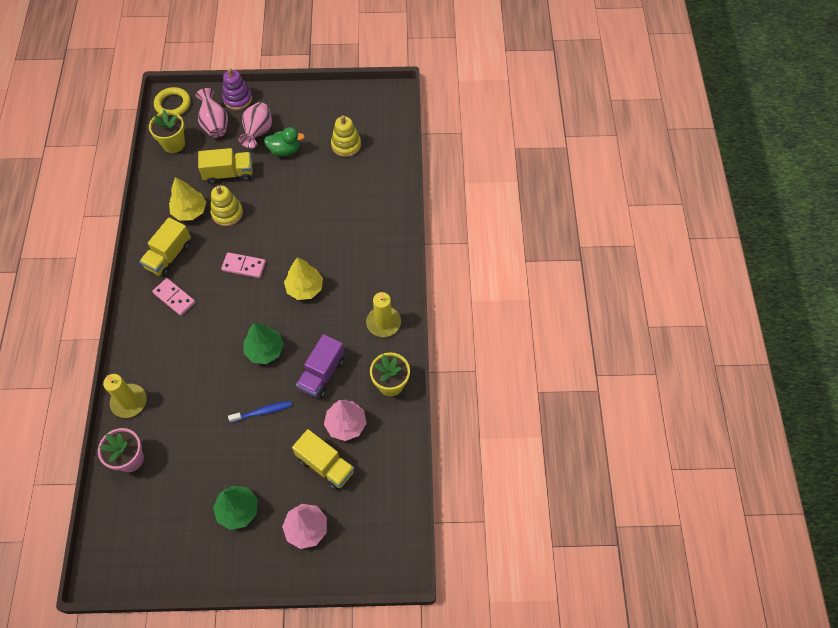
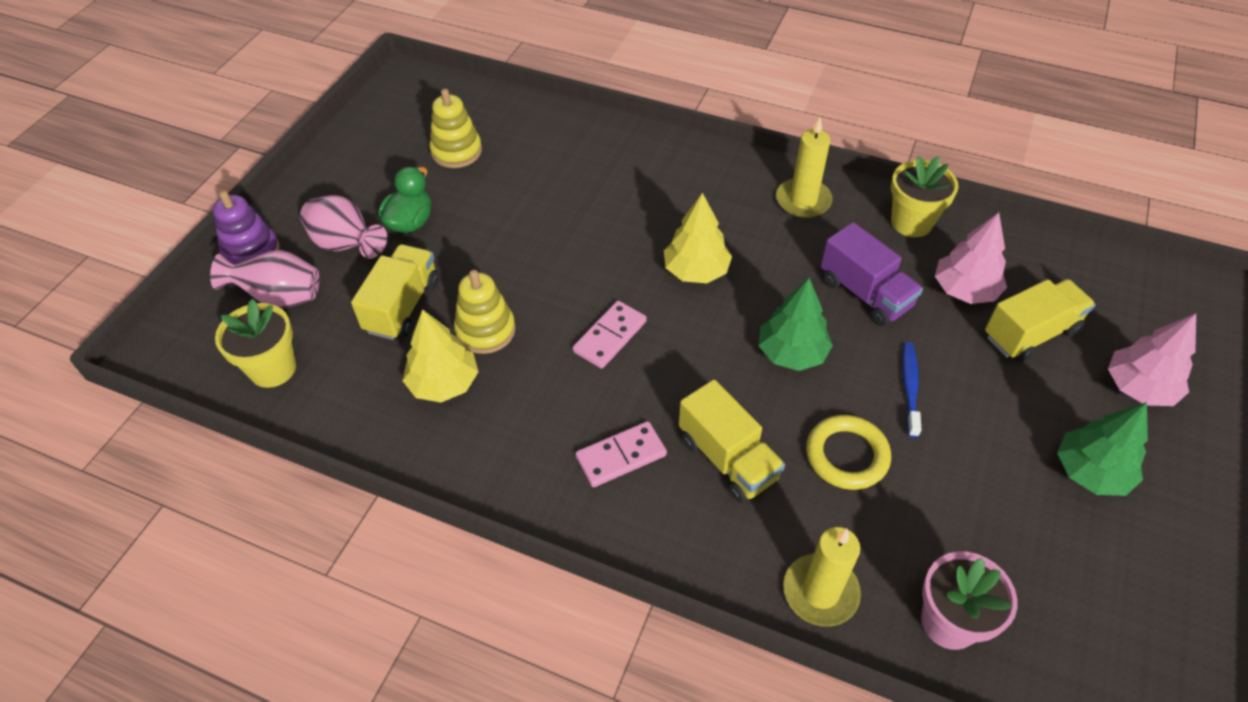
camera: 65 degrees left, 10 degrees down
yellow truck [140,218,191,277] -> yellow truck moved to [679,380,785,503]
yellow ring [154,87,191,115] -> yellow ring moved to [806,415,891,490]

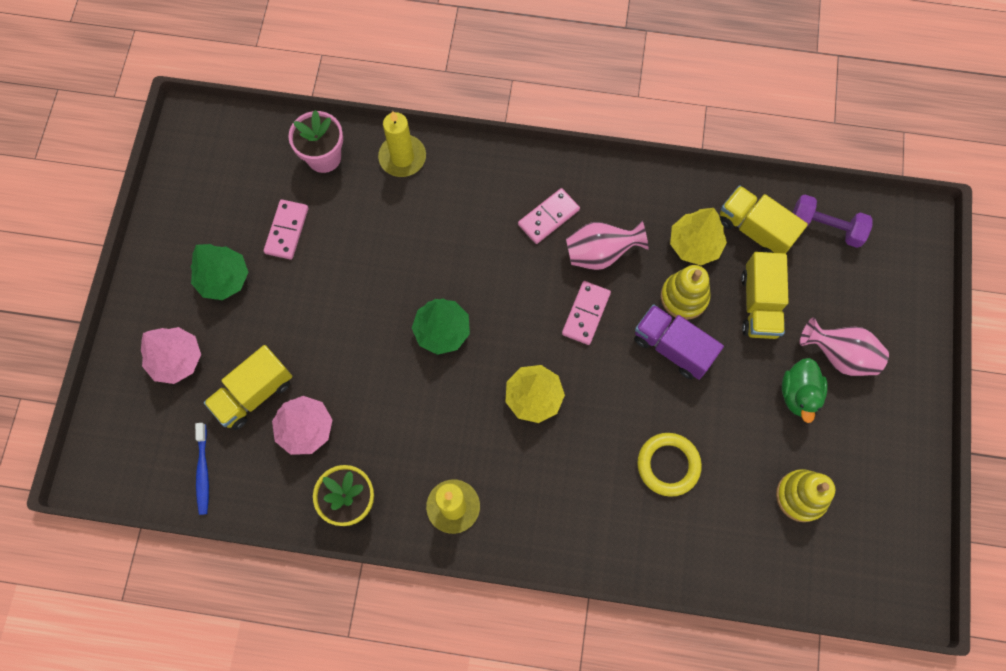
camera: 165 degrees right, 20 degrees up
pink vase [210,250,319,309] -> pink vase moved to [566,221,648,270]
purple stacking toy [213,191,280,264] -> none
yellow flower pot [215,299,296,388] -> purple dumbbell [793,195,873,248]
yellow truck [679,380,785,503] -> yellow truck moved to [720,185,808,253]
yellow ring [806,415,891,490] -> yellow ring moved to [637,433,702,497]
purple truck [821,222,923,326] -> purple truck moved to [634,304,724,380]
blue toothbrush [902,342,922,438] -> blue toothbrush moved to [195,423,209,515]
none -> pink domino [264,200,309,260]

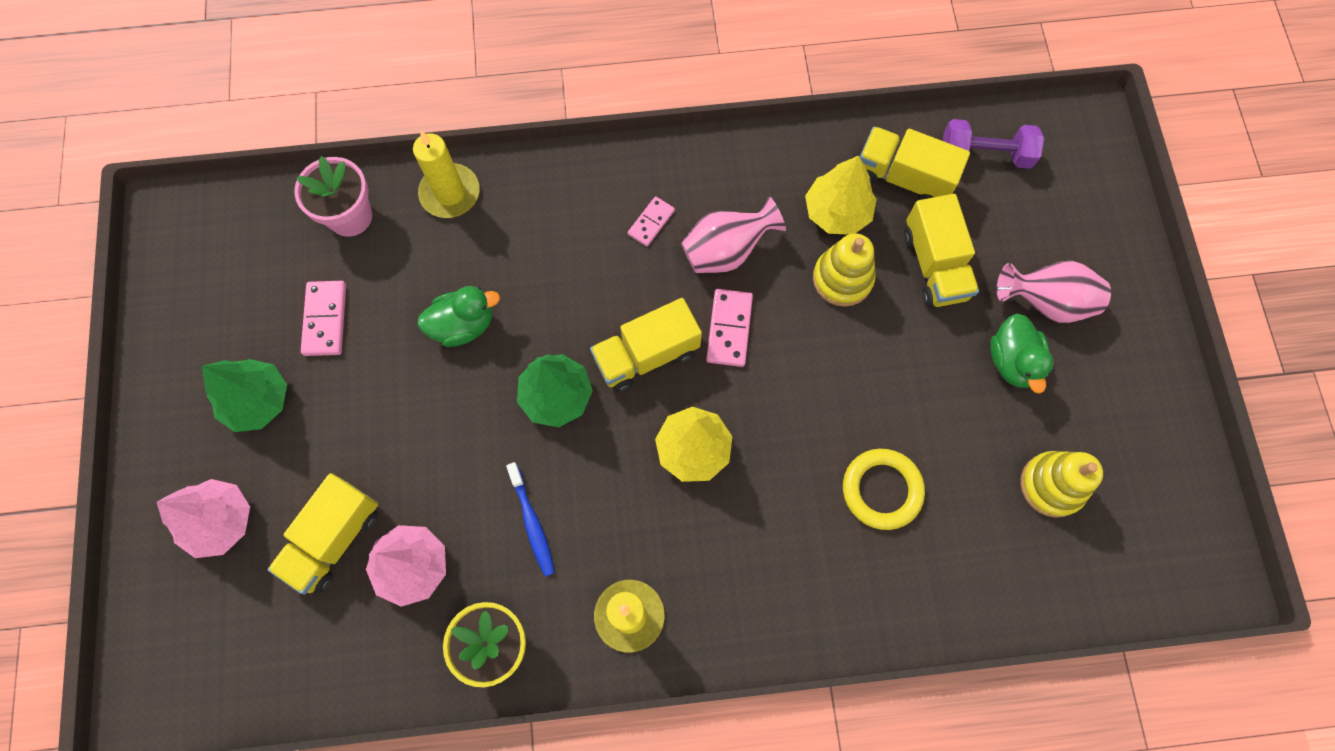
camera: 15 degrees left, 0 degrees up
blue toothbrush [195,423,209,515] -> blue toothbrush moved to [506,462,555,576]
pink domino [518,188,580,244] -> pink domino [628,196,675,246], size x0.66
purple truck [634,304,724,380] -> none
none -> green duck [417,286,500,347]
none -> yellow truck [590,298,702,392]

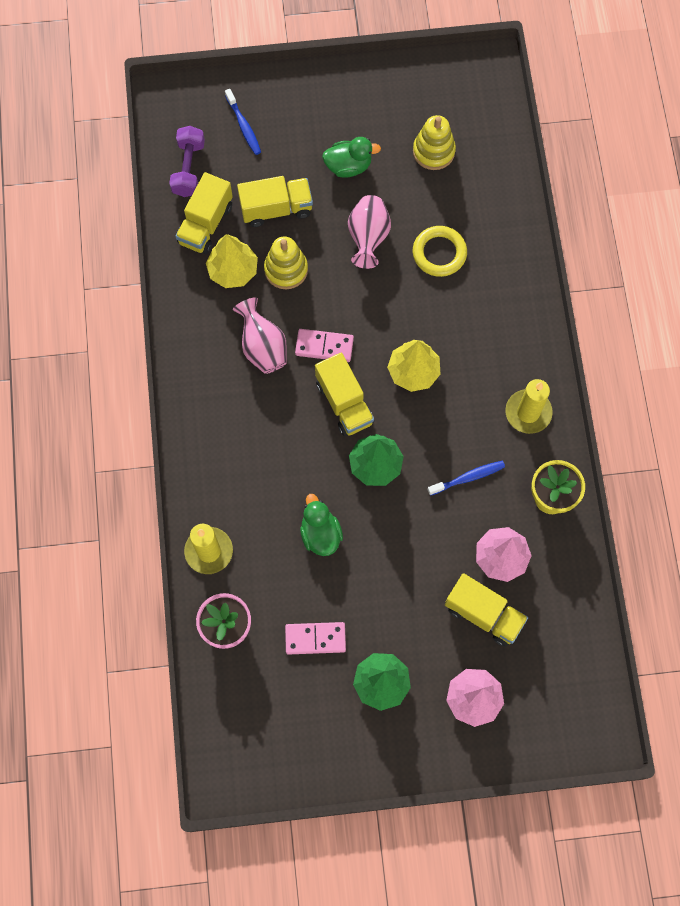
camera: 90 degrees left, 0 degrees up
pink domino [628,196,675,246] -> none
pink vase [997,261,1111,323] -> pink vase moved to [348,195,391,269]
none -> blue toothbrush [225,89,261,155]

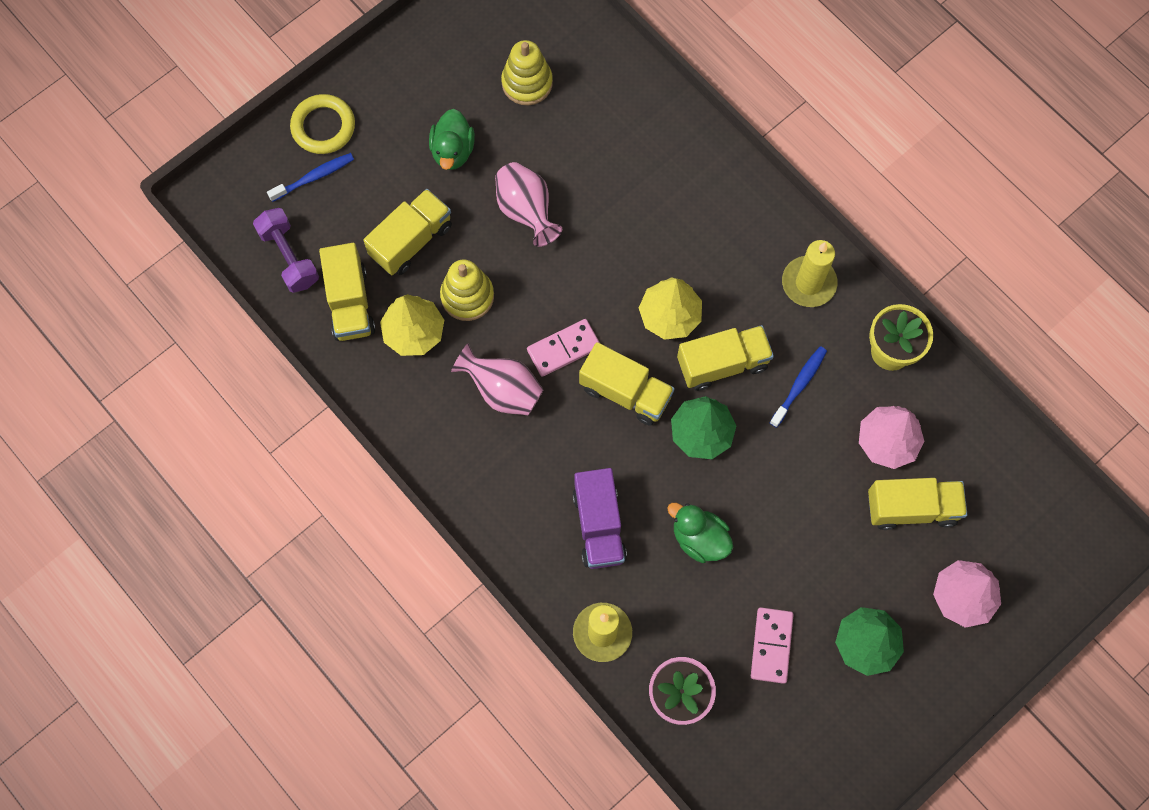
camera: 35 degrees left, 0 degrees up
blue toothbrush [225,89,261,155] -> blue toothbrush turned 60 degrees counterclockwise [267,153,354,202]
pink domino [285,622,346,655] -> pink domino turned 45 degrees counterclockwise [751,607,794,684]
green duck [322,137,381,178] -> green duck turned 135 degrees clockwise [429,109,475,170]
yellow ring [413,226,467,277] -> yellow ring moved to [290,94,355,154]
none -> purple truck [572,468,627,569]
none -> yellow truck [677,325,774,391]

